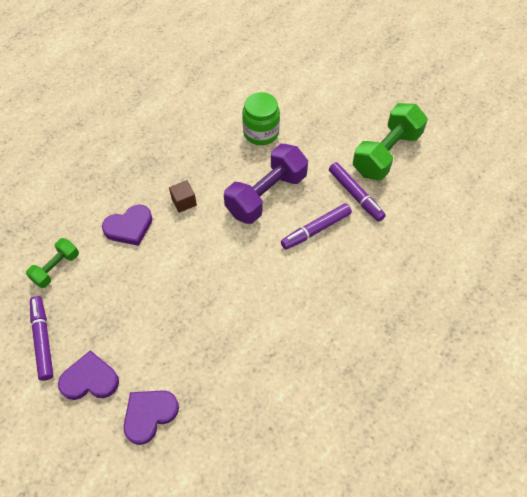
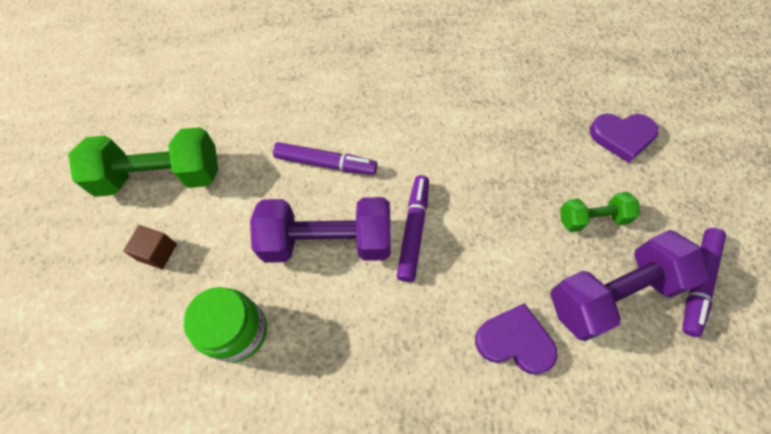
camera: 135 degrees left, 5 degrees up
green dumbbell [26,238,79,288] -> green dumbbell moved to [560,192,640,232]
purple heart [58,350,119,400] -> none
brown cube [169,180,197,213] -> brown cube moved to [123,225,177,269]
purple marker [329,162,386,222] -> purple marker moved to [397,175,429,282]
none -> purple dumbbell [550,230,709,341]

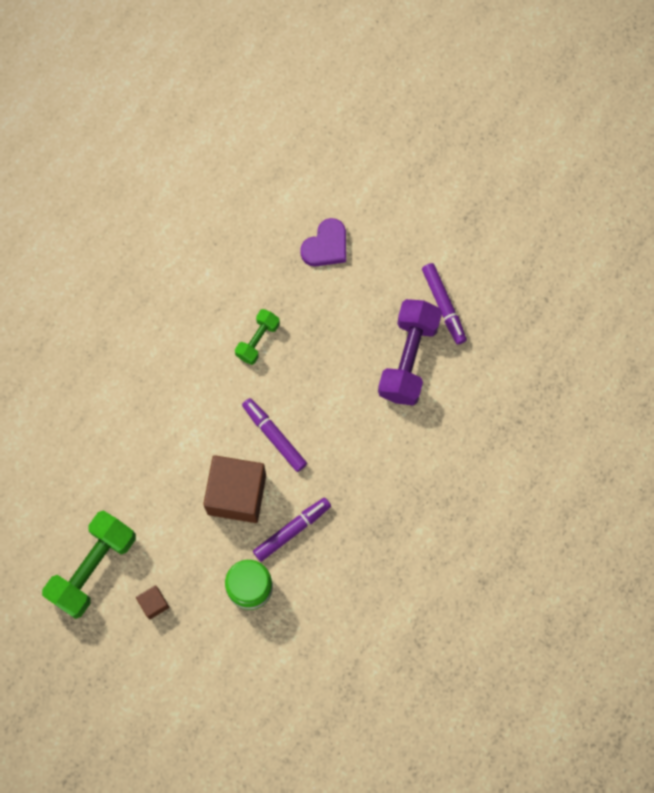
camera: 50 degrees left, 10 degrees up
purple dumbbell [250,197,391,263] -> brown cube [203,455,266,523]
purple marker [273,142,377,175] -> purple marker moved to [253,497,331,562]
purple heart [475,303,557,374] -> none
green dumbbell [560,192,640,232] -> green dumbbell moved to [235,309,280,365]

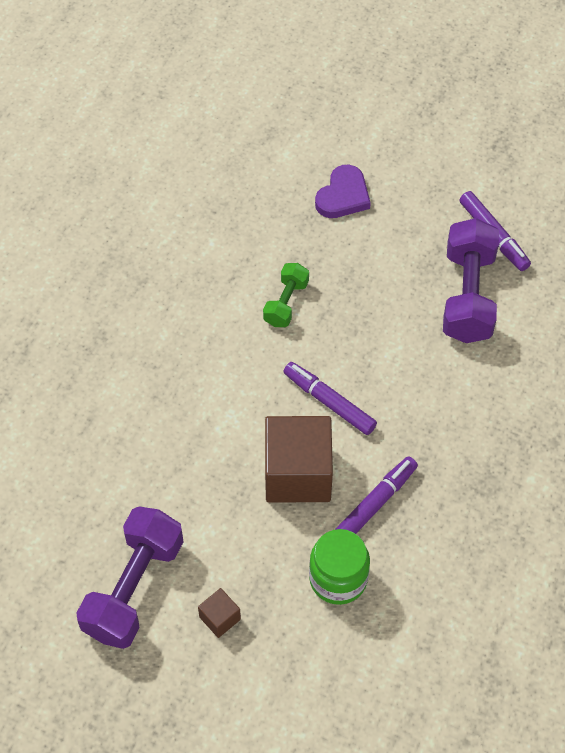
camera: 10 degrees left, 15 degrees down
green dumbbell [42,510,136,619] -> purple dumbbell [76,507,184,649]

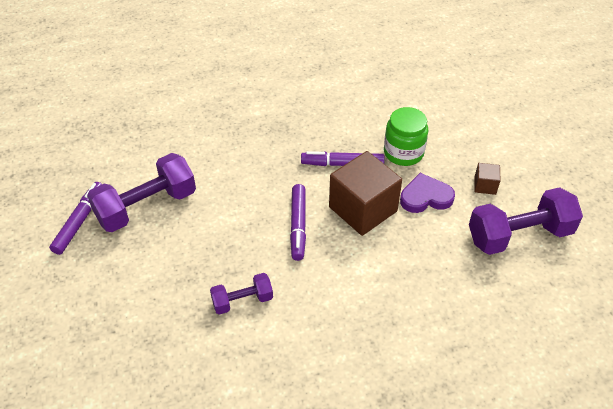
camera: 130 degrees left, 10 degrees down
green dumbbell [263,263,309,327] -> purple dumbbell [210,273,273,315]
purple heart [315,165,371,218] -> purple heart moved to [400,173,455,213]

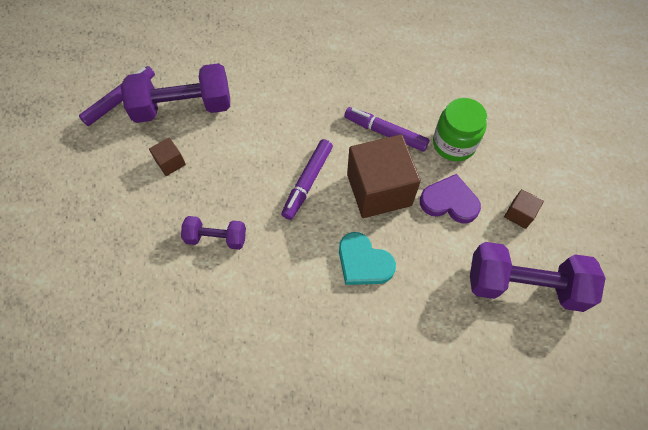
camera: 25 degrees right, 15 degrees up
none -> brown cube [149,138,186,176]
none -> turquoise heart [339,232,396,285]

